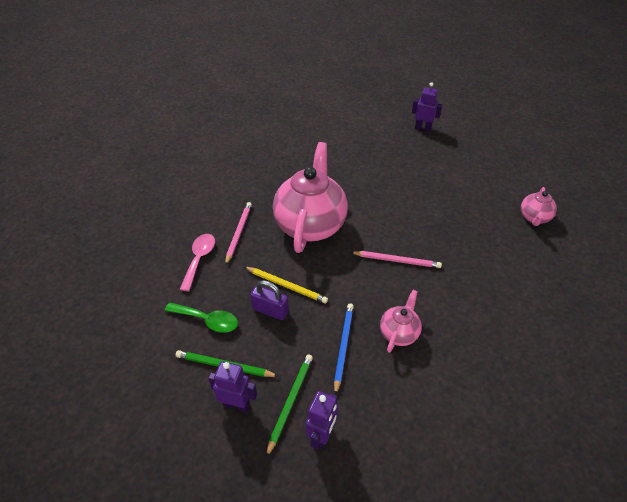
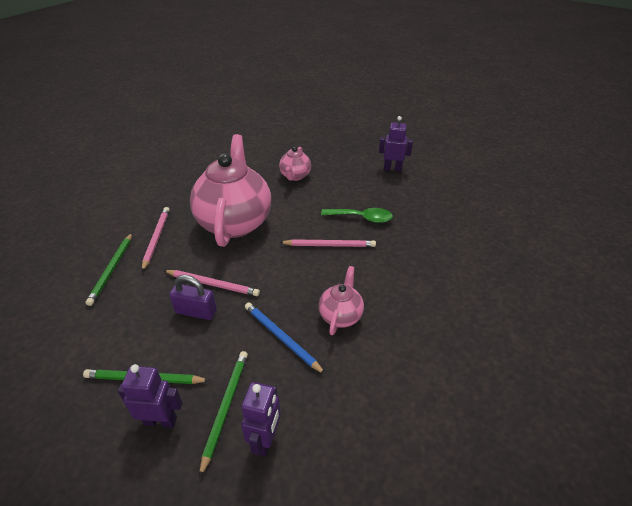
camera: 10 degrees left, 5 degrees down
green spoon [165,302,238,333] -> green spoon moved to [321,208,393,223]
pink spoon [180,234,215,291] -> green pencil [86,233,132,306]
yellow pencil [245,267,328,303] -> pink pencil [163,270,260,296]
blue pencil [334,304,354,395] -> blue pencil turned 45 degrees counterclockwise [245,302,325,374]
purple robot [412,82,443,132] -> purple robot moved to [379,116,413,172]
pink teapot [521,187,557,226] -> pink teapot moved to [279,146,311,181]

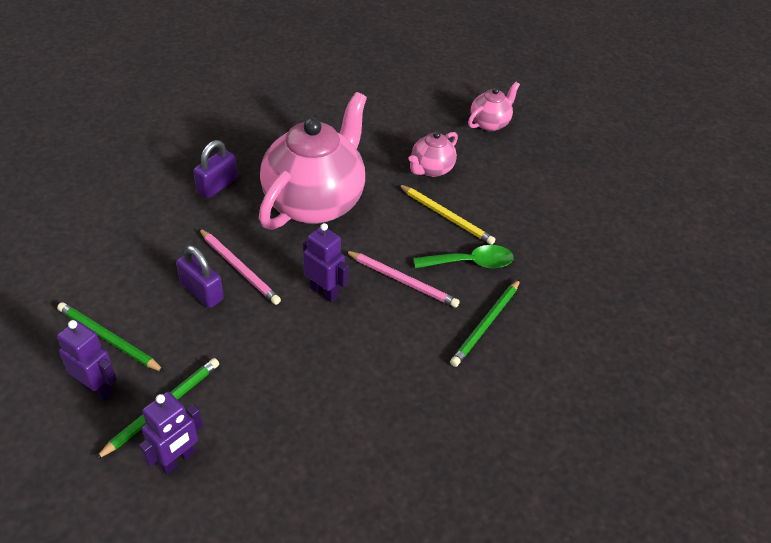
camera: 25 degrees right, 5 degrees up
green pencil [86,233,132,306] -> green pencil moved to [450,279,520,367]
pink pencil [142,207,170,271] -> purple padlock [193,140,237,198]
blue pencil [245,302,325,374] -> none
pink teapot [319,266,364,335] -> pink teapot moved to [468,82,520,131]
green spoon [321,208,393,223] -> green spoon turned 45 degrees counterclockwise [414,245,514,268]
purple robot [379,116,413,172] -> purple robot moved to [303,223,349,303]
none -> yellow pencil [398,184,495,245]

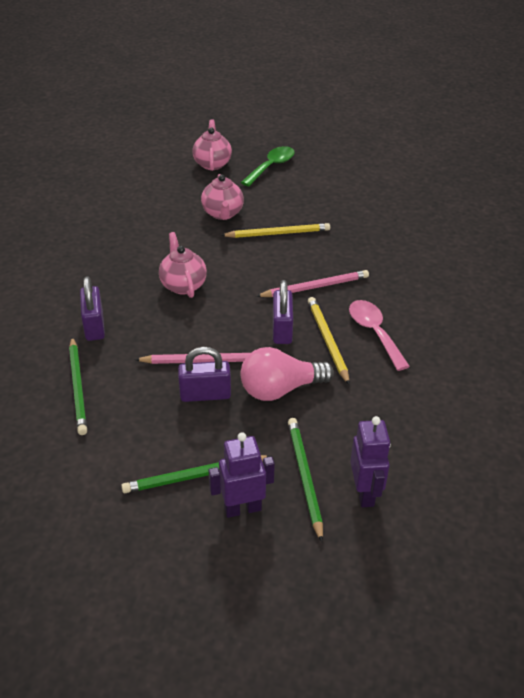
camera: 45 degrees left, 5 degrees down
pink teapot [259,92,367,230] -> pink teapot [159,232,207,298], size x0.47
purple robot [303,223,349,303] -> purple padlock [273,280,293,344]
green spoon [414,245,514,268] -> green spoon moved to [241,146,295,186]
green pencil [450,279,520,367] -> green pencil moved to [69,337,87,435]
none -> pink light bulb [240,347,334,401]
none -> yellow pencil [308,297,350,385]
none -> pink spoon [349,300,410,371]

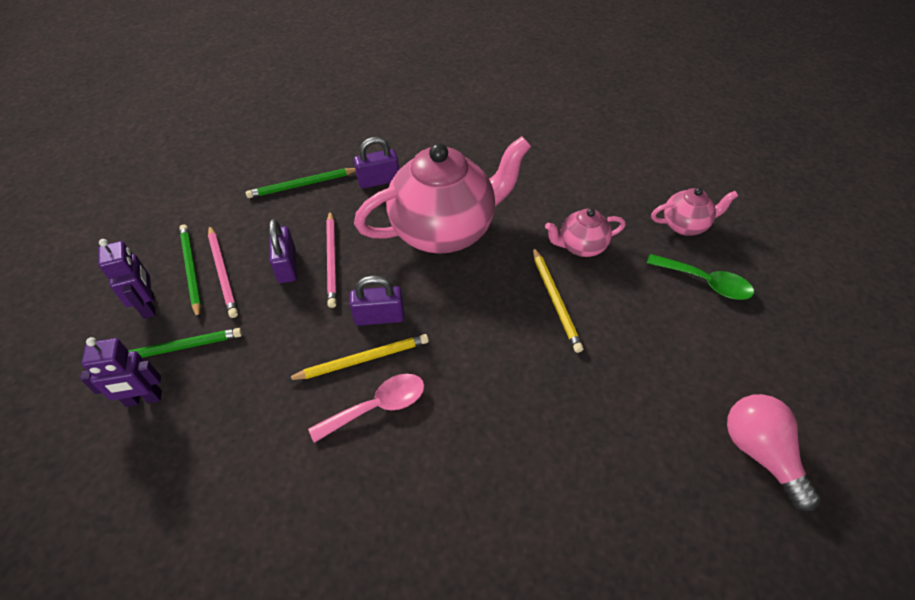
camera: 85 degrees right, 10 degrees up
pink teapot [159,232,207,298] -> pink teapot [354,136,531,254], size x2.14
pink light bulb [240,347,334,401] -> pink light bulb moved to [727,394,821,511]
pink pencil [256,270,369,297] -> pink pencil moved to [208,225,238,318]

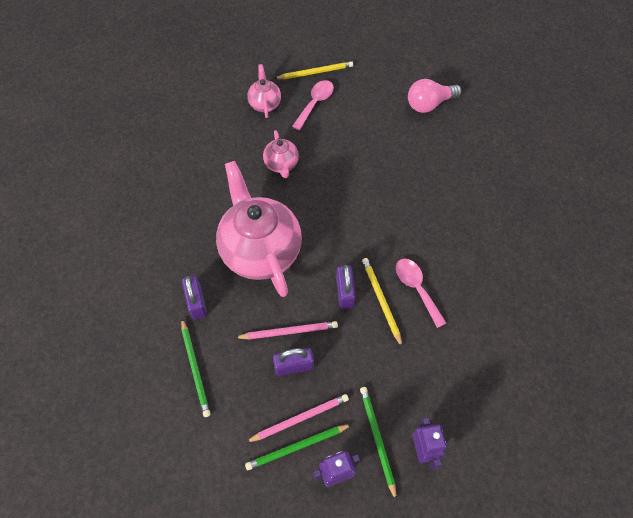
camera: 90 degrees left, 10 degrees up
yellow pencil [533,247,583,353] -> yellow pencil moved to [274,61,353,79]
green spoon [647,254,754,300] -> pink spoon [292,80,334,130]

